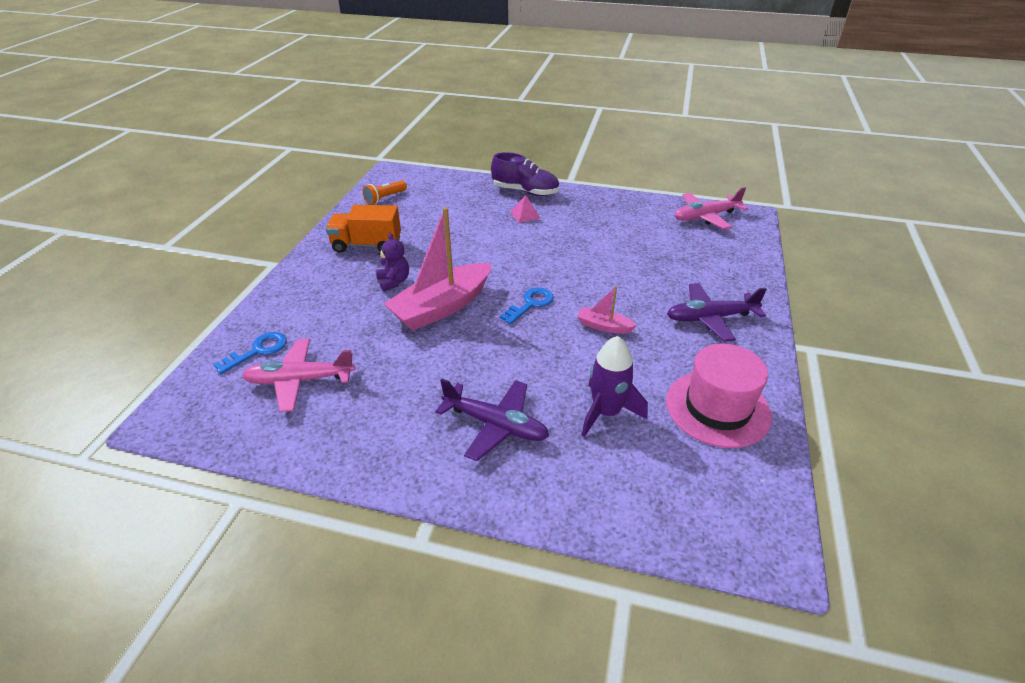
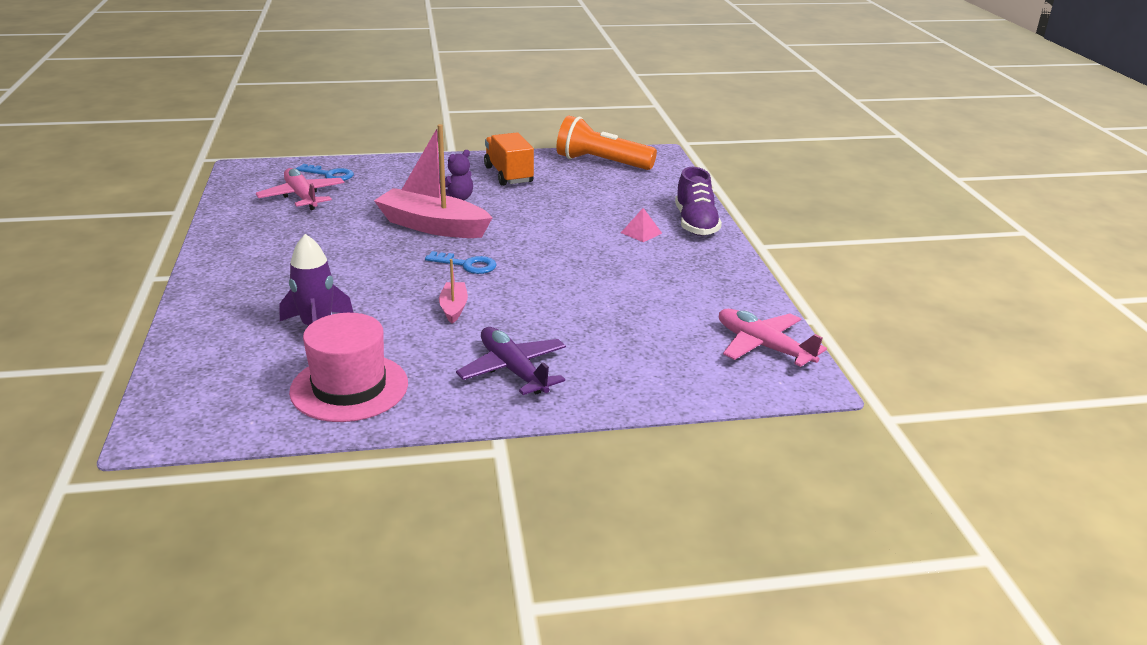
camera: 65 degrees right, 10 degrees down
orange flashlight [363,180,407,205] -> orange flashlight [557,116,657,170], size x1.93
purple plane [435,379,549,461] -> none

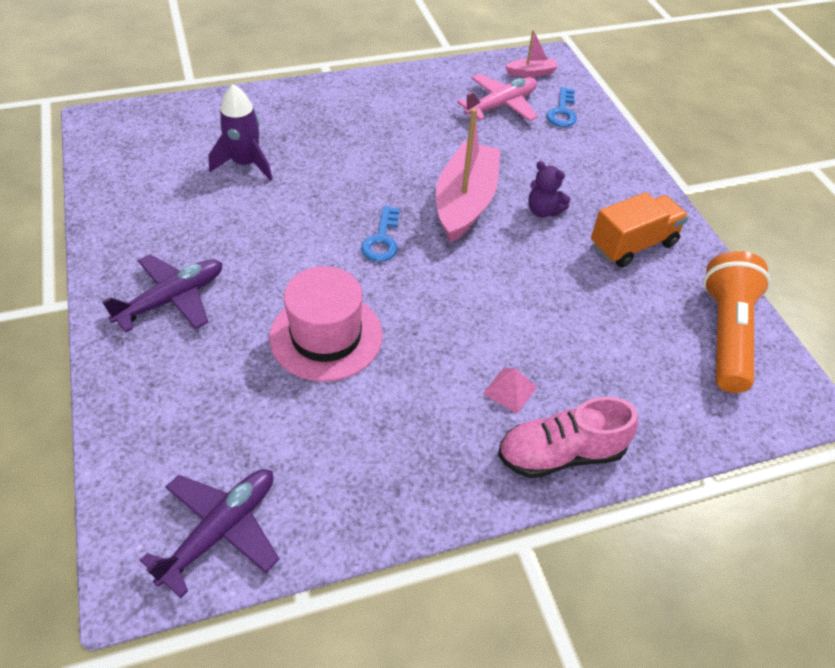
camera: 80 degrees right, 20 degrees up
pink hat [289,313,408,422] -> pink hat moved to [269,266,383,382]
pink boat [439,259,468,323] -> pink boat moved to [505,30,558,77]
purple shoe [675,167,722,236] -> pink shoe [498,397,638,478]
pink plane [719,309,827,367] -> purple plane [140,469,279,598]

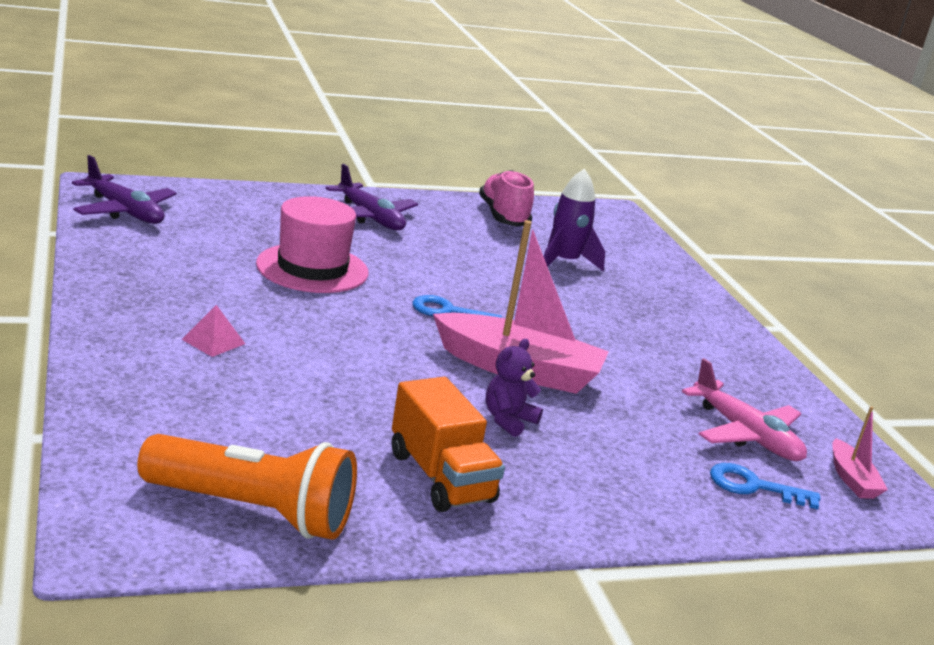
camera: 90 degrees right, 25 degrees down
pink shoe [498,397,638,478] -> pink shoe moved to [479,170,534,227]

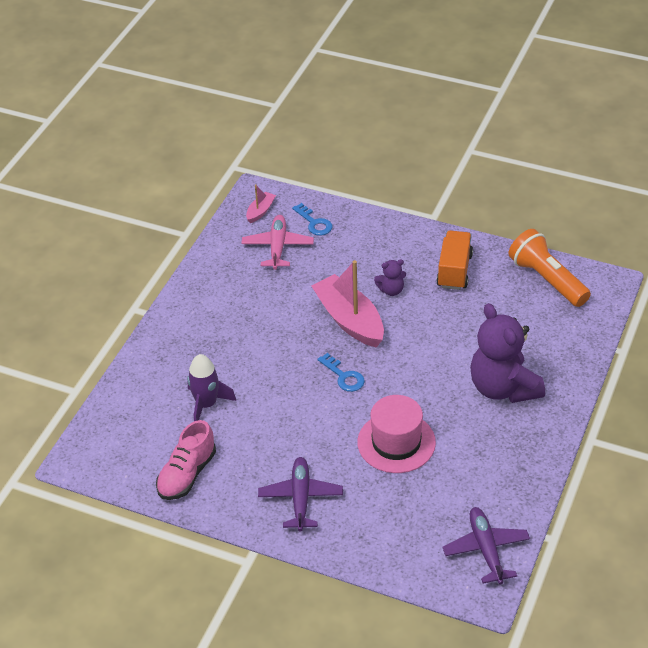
camera: 135 degrees left, 20 degrees up
pink pyramid [181,305,245,357] -> purple teddy bear [470,303,545,403]

